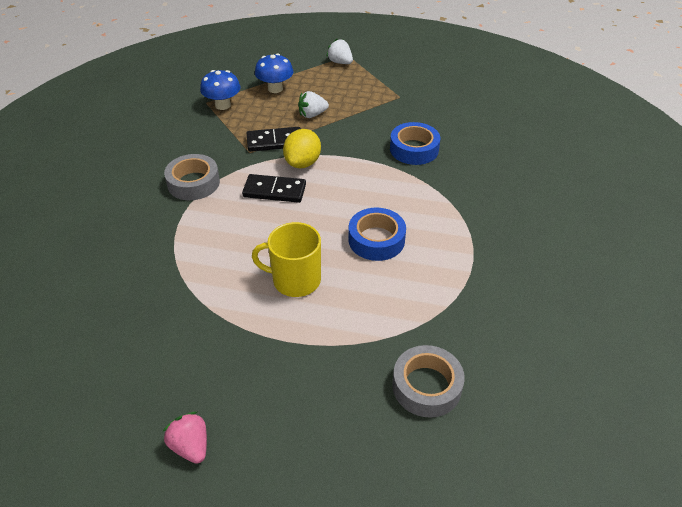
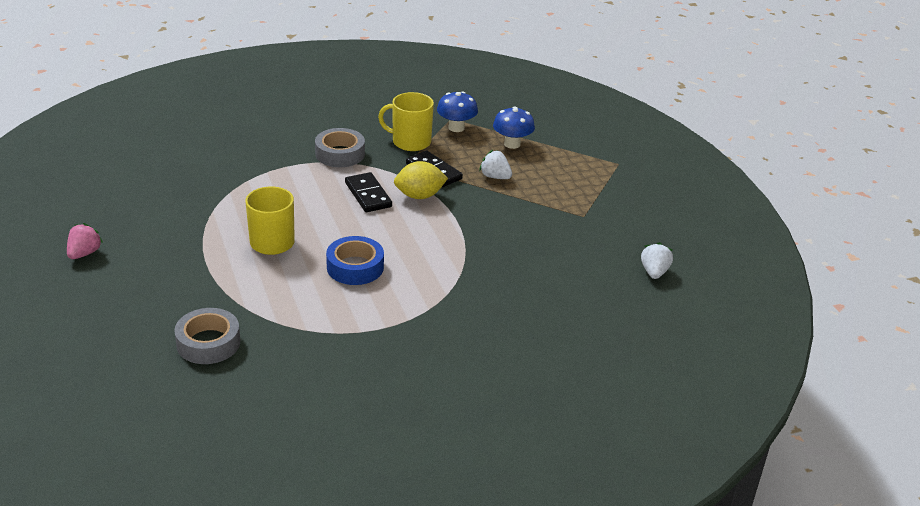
camera: 55 degrees right, 10 degrees down
white strawberry [326,39,353,64] -> white strawberry moved to [641,242,673,279]
blue tape [390,122,440,165] -> none
none -> yellow mug [378,92,434,151]

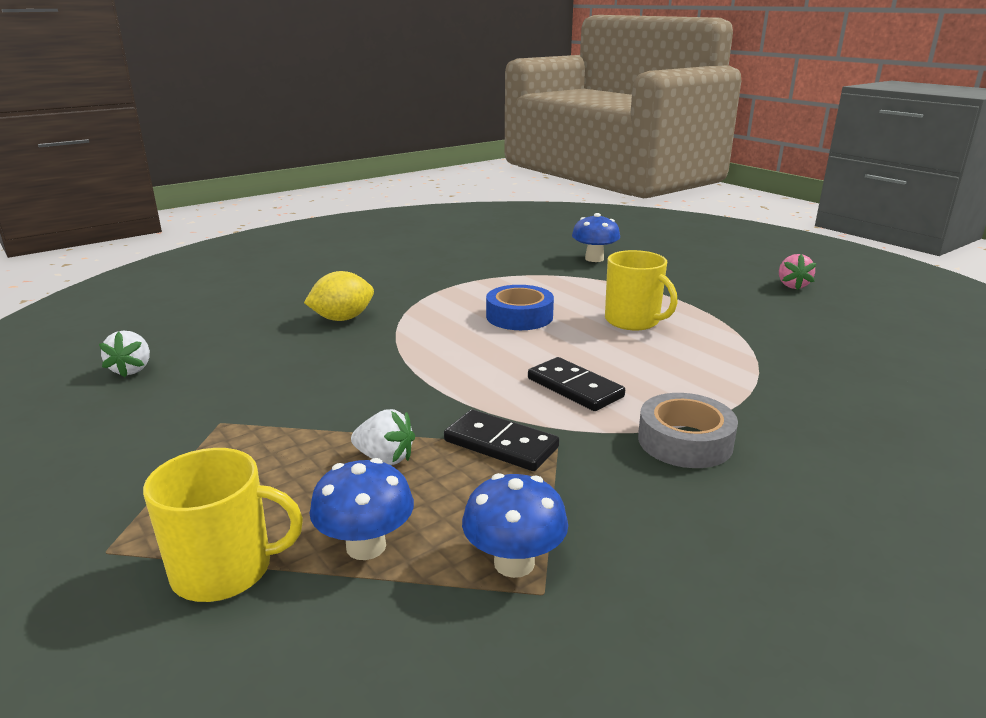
camera: 165 degrees right, 10 degrees down
grey tape [174,308,240,364] -> blue mushroom [572,213,620,262]
yellow mug [378,92,434,151] -> yellow mug moved to [143,448,303,602]
yellow lemon [394,161,448,199] -> yellow lemon moved to [304,271,374,321]

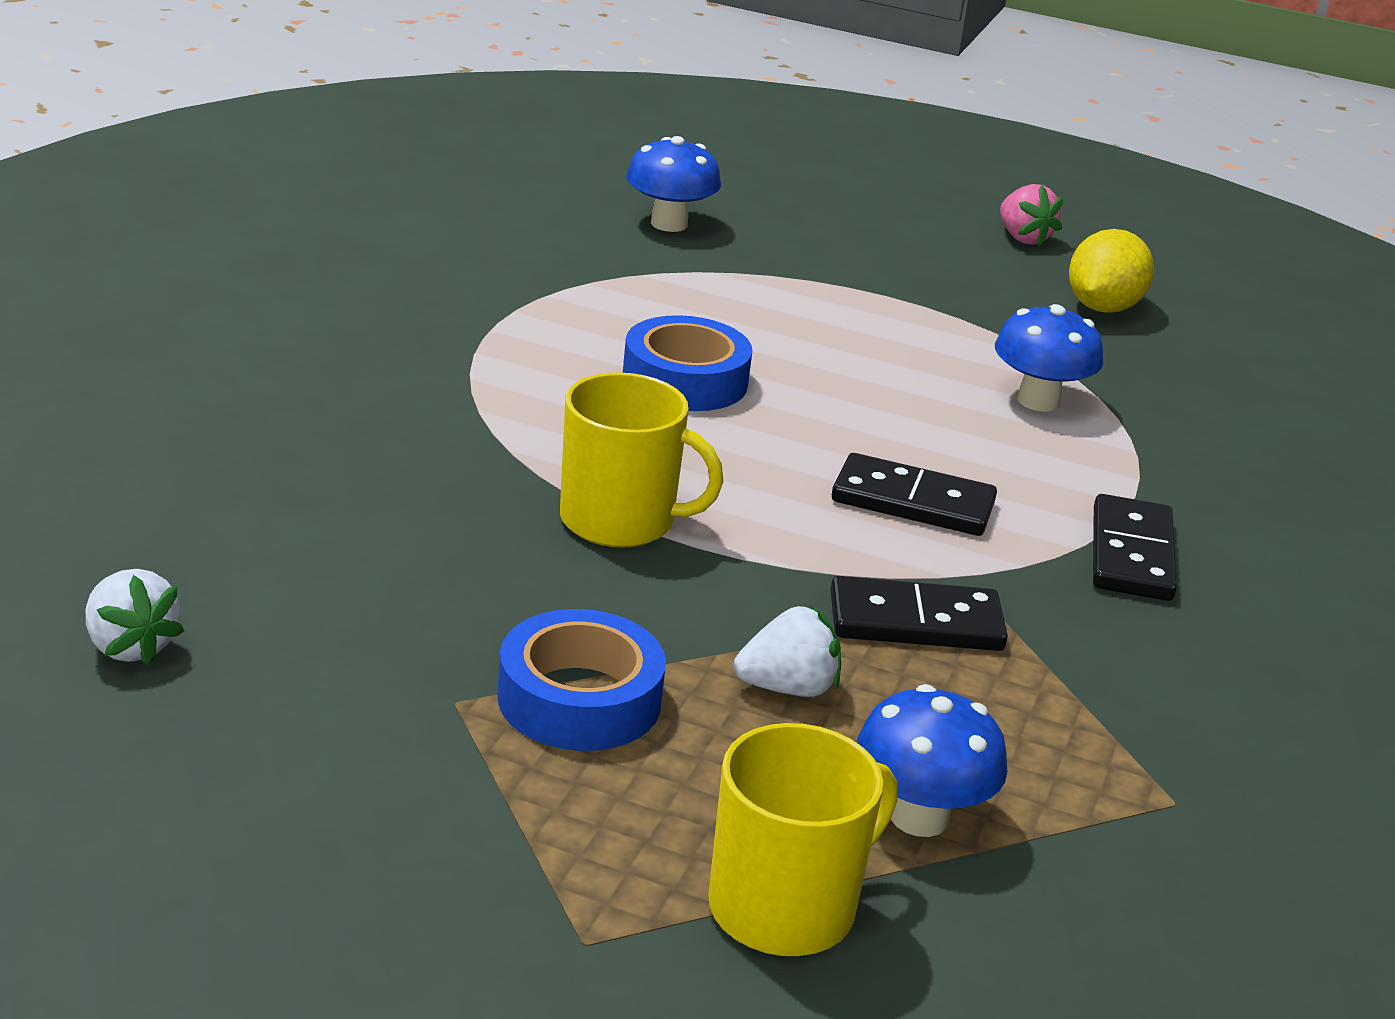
camera: 35 degrees left, 5 degrees up
yellow lemon [304,271,374,321] -> yellow lemon moved to [1069,229,1154,313]
blue mushroom [462,473,568,578] -> blue mushroom moved to [995,304,1103,412]
yellow mug [605,250,678,330] -> yellow mug moved to [560,372,723,548]
grey tape [638,393,738,468] -> black domino [1093,494,1177,601]
none -> blue tape [497,609,666,751]

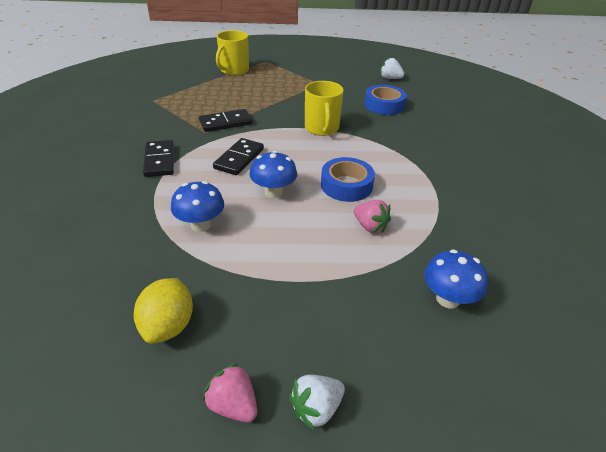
camera: 160 degrees right, 10 degrees up
blue tape [497,609,666,751] -> blue tape moved to [364,85,407,115]
yellow mug [560,372,723,548] -> yellow mug turned 90 degrees counterclockwise [305,81,344,136]
white strawberry [734,605,841,697] -> white strawberry moved to [289,374,345,430]
black domino [832,453,997,536] -> black domino turned 60 degrees counterclockwise [213,138,264,175]
blue mushroom [856,684,1007,837] -> blue mushroom moved to [249,151,297,198]
none -> pink strawberry [354,200,391,233]

